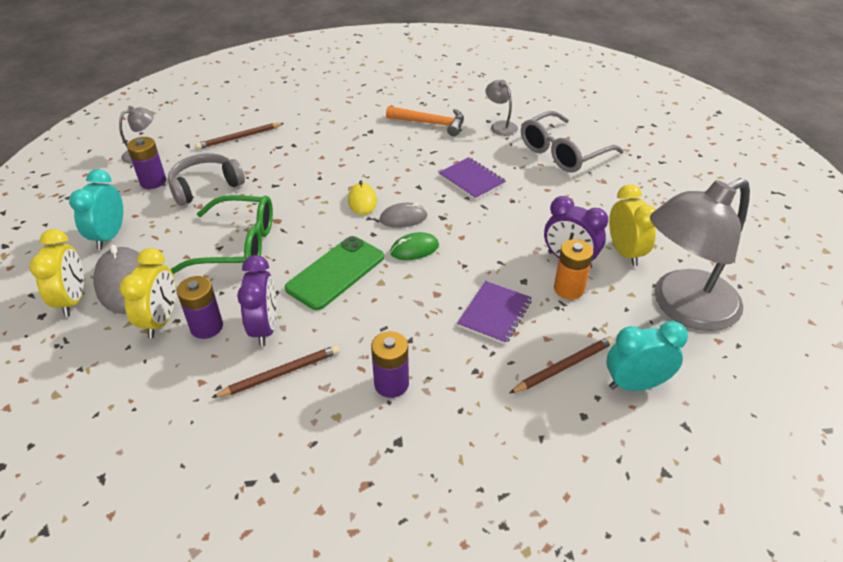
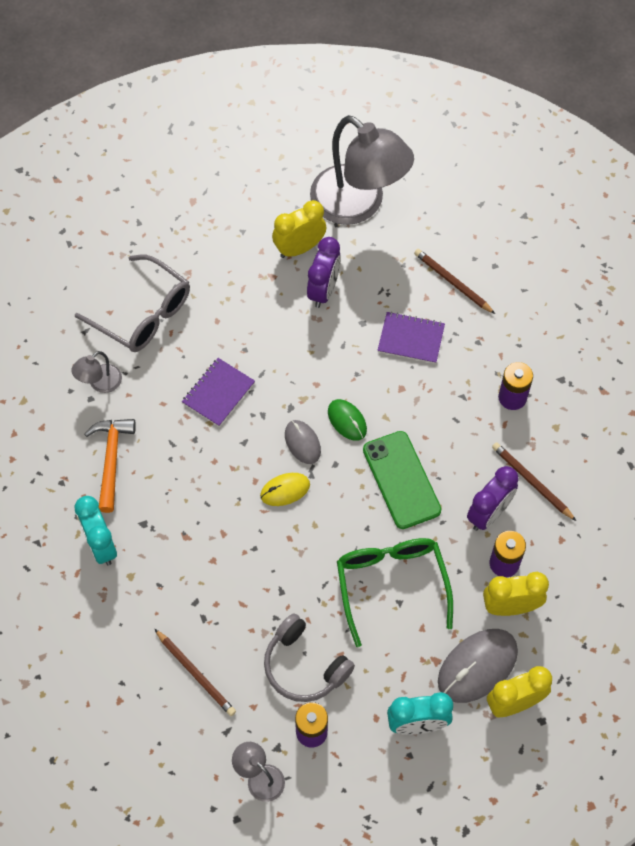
camera: 105 degrees left, 20 degrees up
purple clock [237,255,276,346] -> purple clock turned 150 degrees clockwise [467,466,519,531]
green phone [285,236,384,310] -> green phone turned 45 degrees clockwise [363,431,441,529]
orange battery [554,239,594,299] -> none
turquoise clock [606,321,688,391] -> turquoise clock moved to [75,496,117,565]

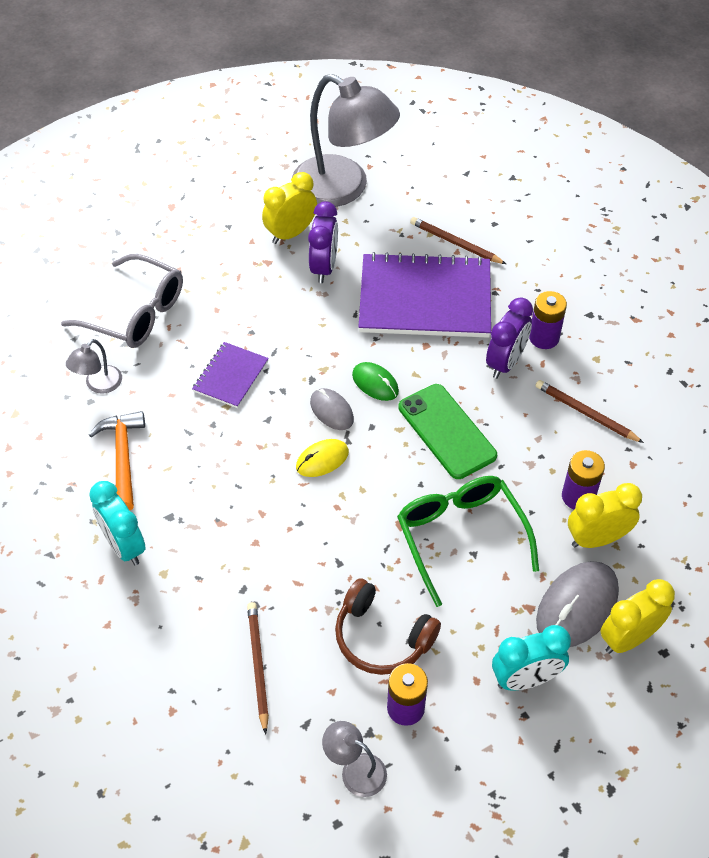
camera: 10 degrees left, 10 degrees down
brown pencil [155,629,236,716] -> brown pencil turned 135 degrees counterclockwise [247,602,269,735]
grey headphones [264,614,355,702] -> brown headphones [335,578,441,675]
purple notebook [377,312,445,364] -> purple notebook [358,252,491,338], size x2.03
purple clock [467,466,519,531] -> purple clock moved to [486,297,533,379]

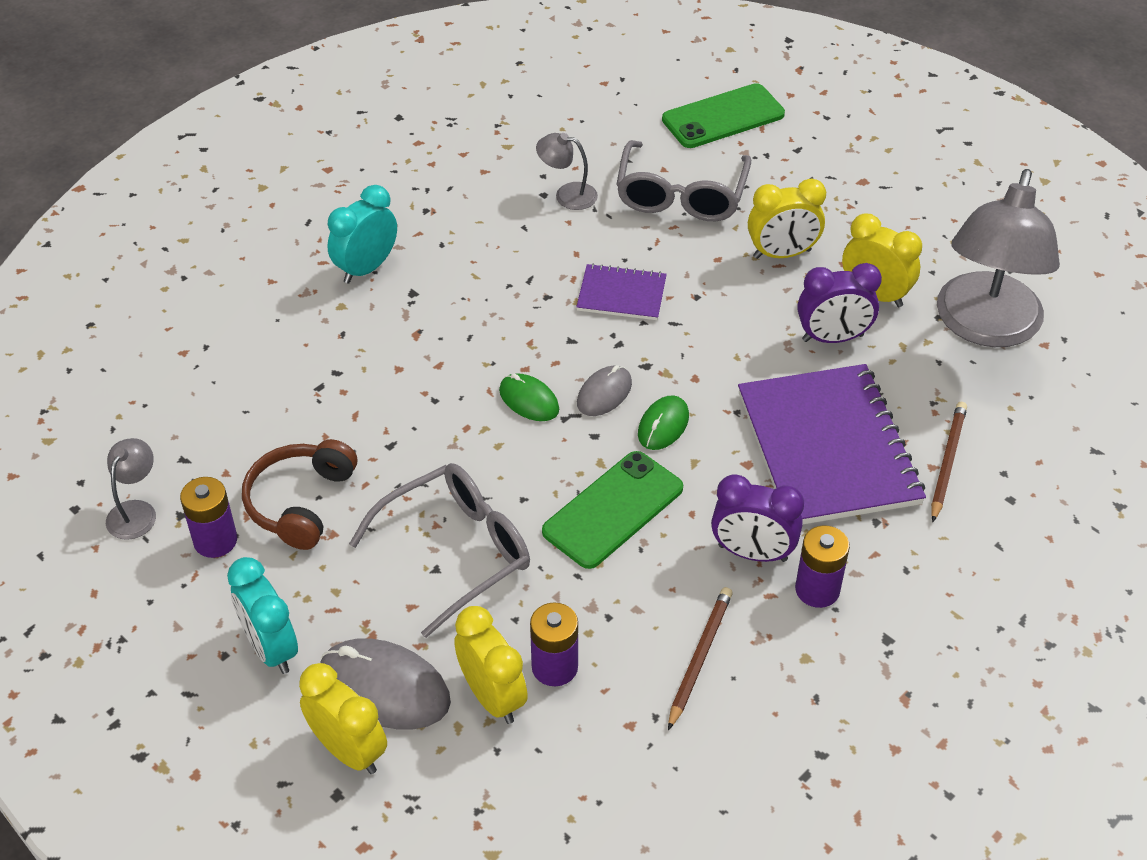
camera: 75 degrees right, 5 degrees down
orange hammer [89,411,145,510] -> none
brown pencil [247,602,269,735] -> none
yellow mouse [296,439,349,477] -> green mouse [499,373,559,421]
green glasses [397,476,539,607] -> grey glasses [349,463,530,638]
none -> green phone [662,83,785,148]
none -> yellow clock [748,178,826,259]

